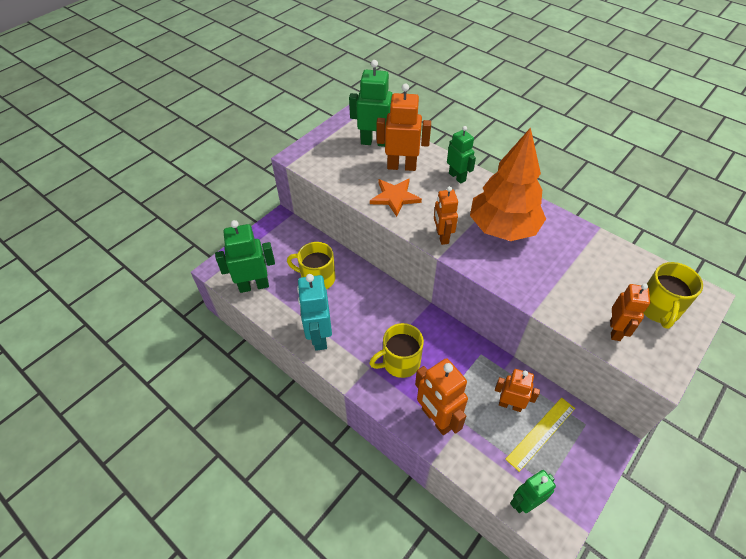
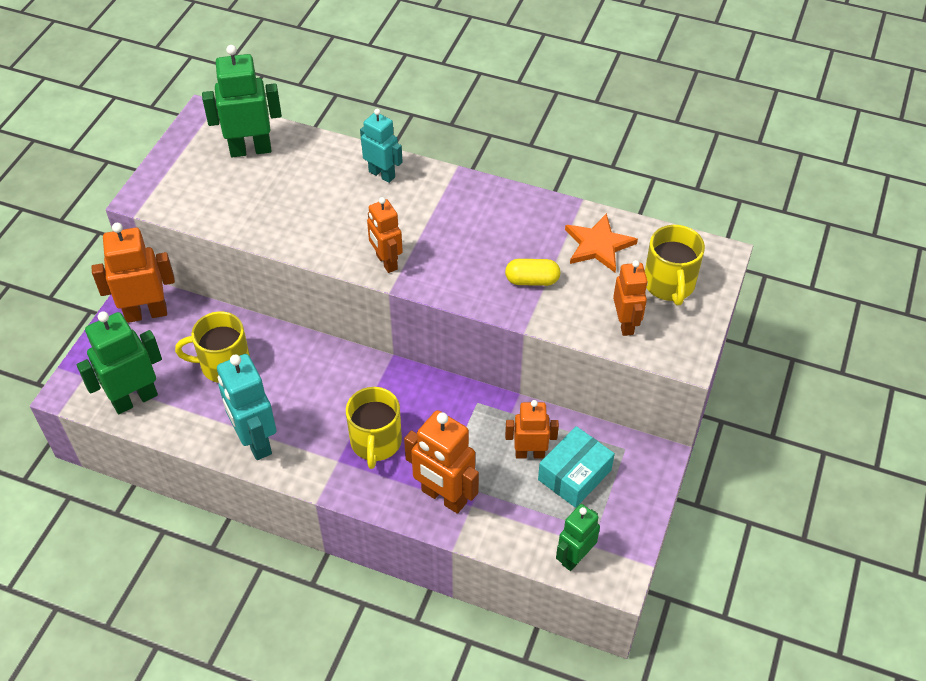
camera: 20 degrees left, 0 degrees up
yellow mug [369,323,424,378] -> yellow mug turned 45 degrees counterclockwise [346,387,402,469]
orange star [370,178,422,217] -> orange star moved to [565,213,638,272]
orange robot [377,83,431,171] -> orange robot moved to [91,223,175,323]
green robot [447,126,476,184] -> turquoise robot [360,109,403,183]
orange tree [470,127,546,241] -> none
yellow ruler [506,397,575,472] -> turquoise box [538,426,615,508]
none -> yellow capsule [505,259,560,286]

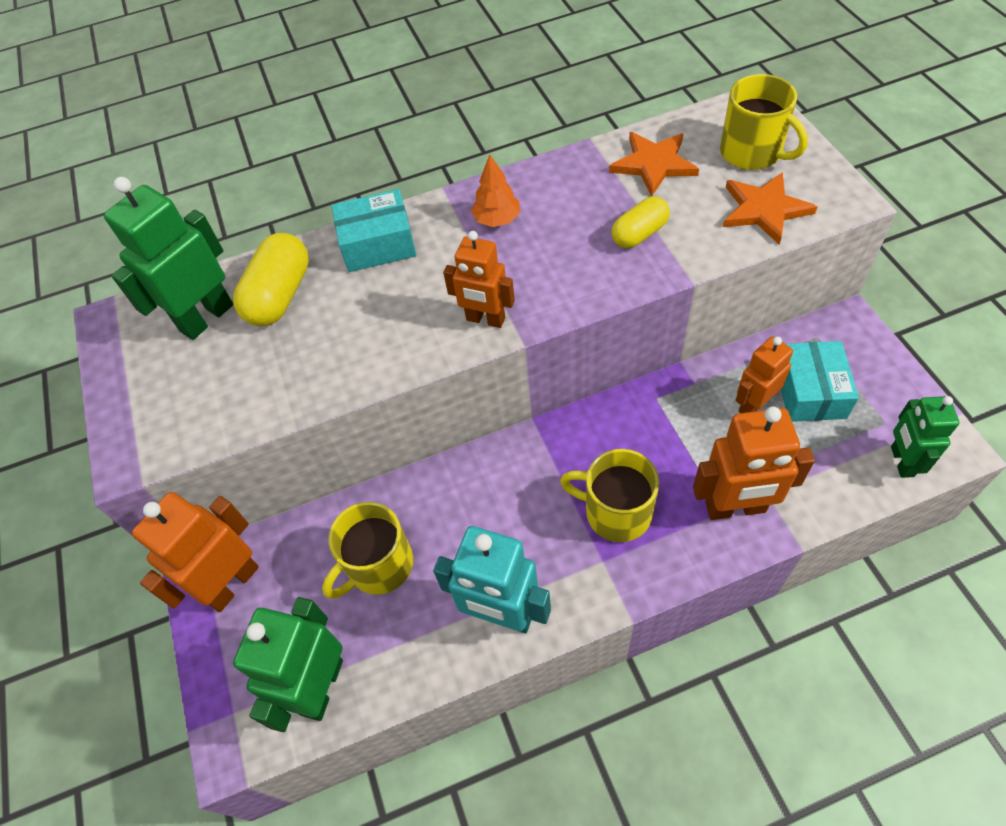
camera: 35 degrees left, 5 degrees up
yellow mug [346,387,402,469] -> yellow mug turned 150 degrees clockwise [560,449,659,542]
turquoise robot [360,109,403,183] -> turquoise box [332,189,416,272]
orange robot [613,260,648,336] -> orange star [723,172,817,245]
none -> yellow capsule [233,233,309,326]
none -> orange tree [471,154,520,227]

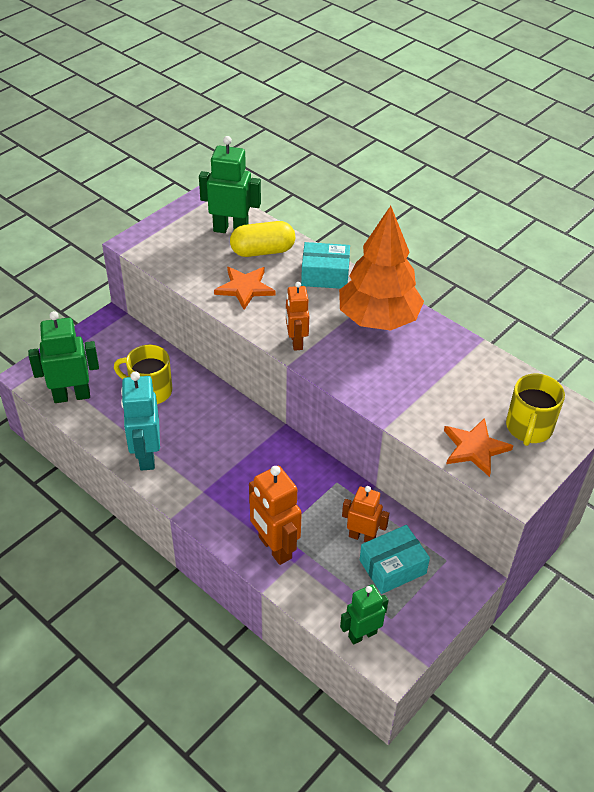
camera: 55 degrees right, 10 degrees down
orange robot [132,492,259,612] -> none
turquoise box [332,189,416,272] -> turquoise box turned 45 degrees counterclockwise [301,242,350,289]
orange tree [471,154,520,227] -> orange tree [339,206,424,331], size x2.46
yellow mug [560,449,659,542] -> none
orange star [609,132,699,197] -> orange star moved to [214,267,275,310]
yellow capsule [612,196,670,249] -> none

